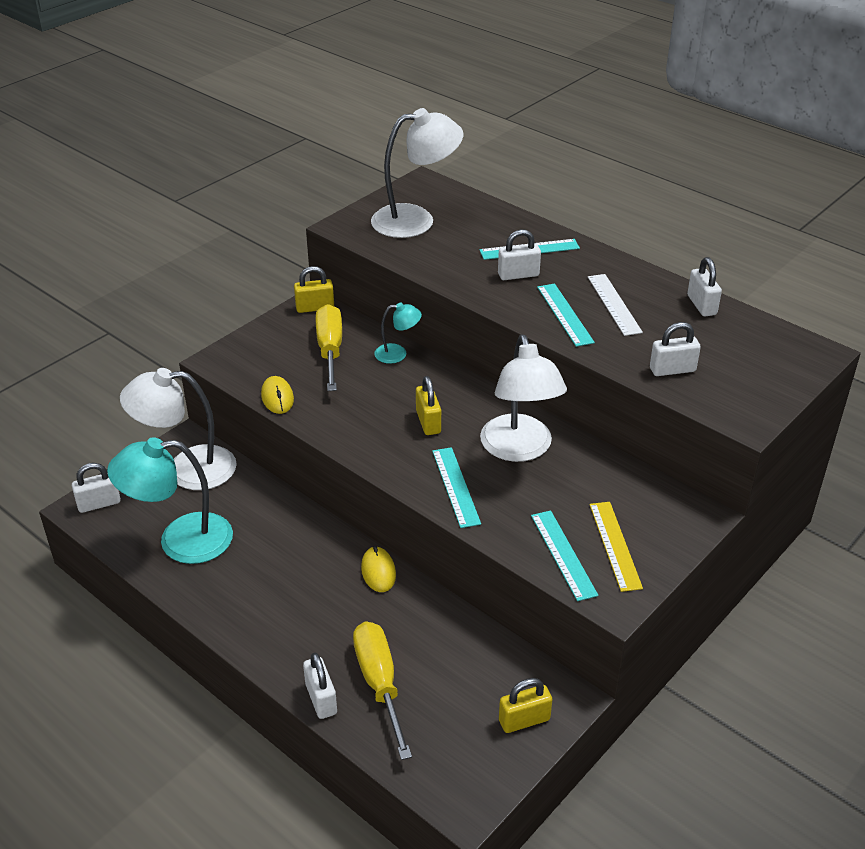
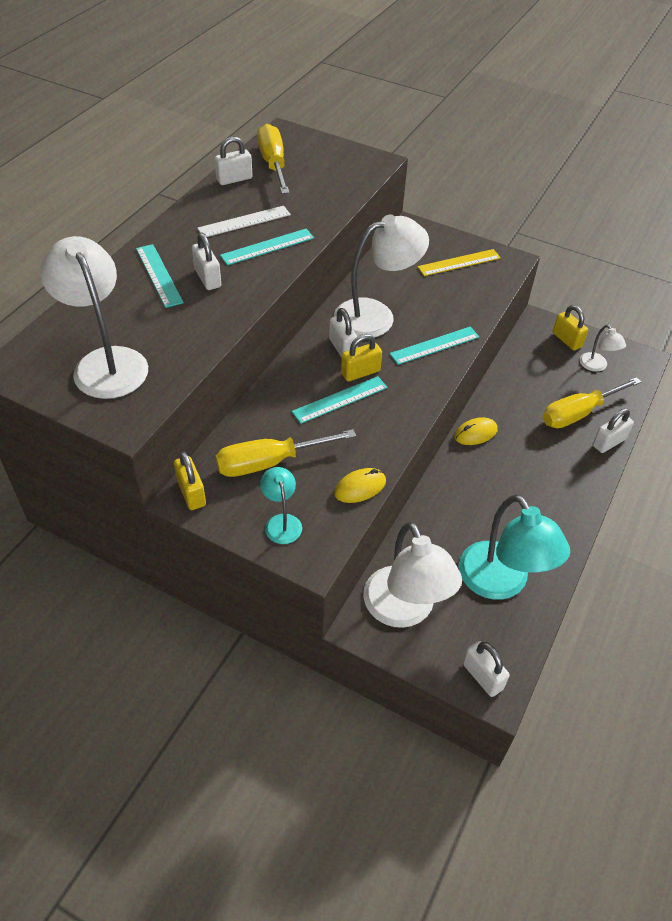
camera: 105 degrees left, 10 degrees up
turquoise lamp [374,303,422,364] -> turquoise lamp moved to [260,467,302,544]
turquoise ruler [531,510,598,601] -> turquoise ruler moved to [292,376,388,424]
white padlock [650,322,701,376] -> white padlock moved to [329,308,358,358]
none -> yellow screwdriver [257,124,290,194]
none -> white lamp [580,325,626,372]

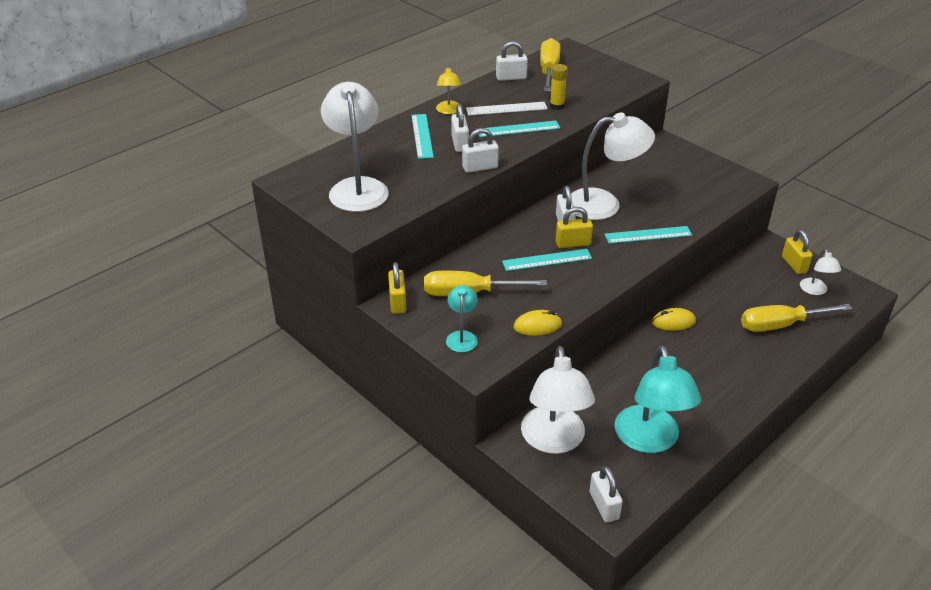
camera: 20 degrees right, 10 degrees down
yellow ruler [417,249,501,276] -> none
white padlock [593,408,634,453] -> white padlock moved to [462,128,499,173]
none -> yellow lamp [436,65,461,114]
none -> yellow glue stick [550,64,568,110]

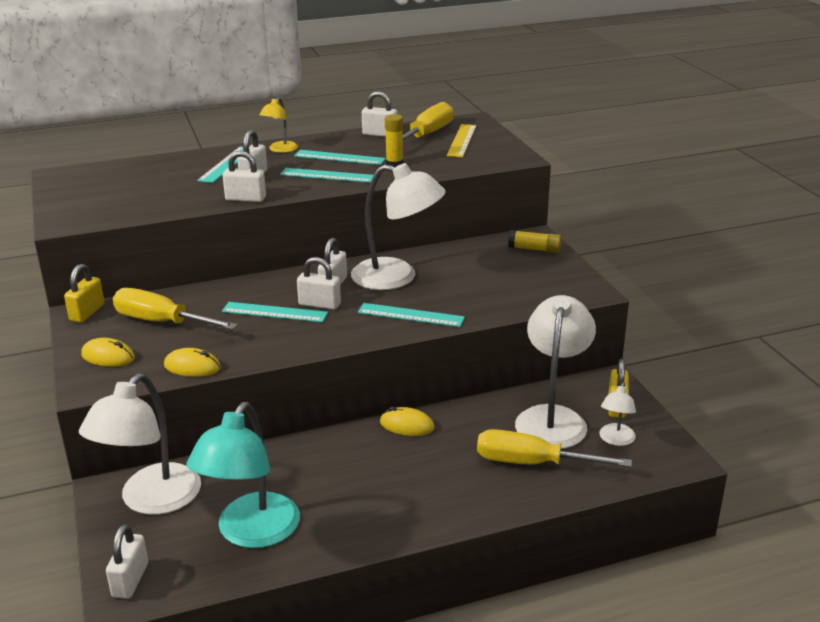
camera: 25 degrees right, 10 degrees down
white lamp [321,82,389,212] -> white lamp moved to [515,295,596,449]
turquoise lamp [446,285,478,352] -> yellow mouse [81,338,135,367]
white ruler [466,102,548,116] -> turquoise ruler [294,150,386,165]
yellow padlock [555,207,593,248] -> white padlock [297,257,341,310]
none -> yellow ruler [446,124,476,157]
none -> yellow glue stick [508,230,561,253]

